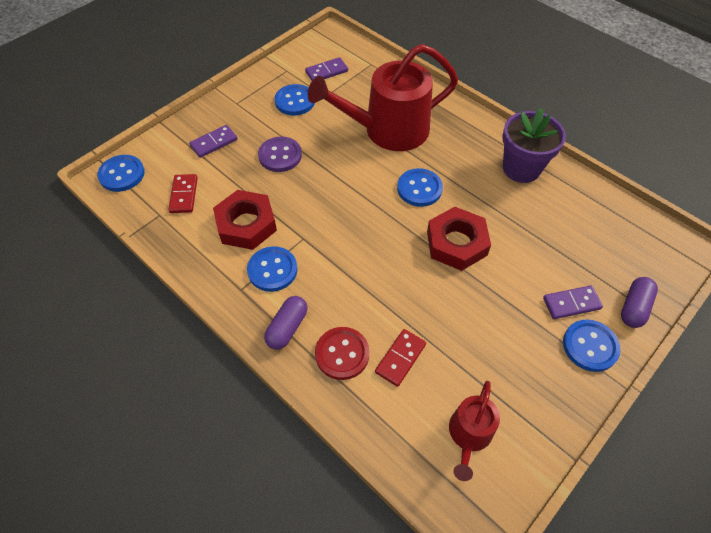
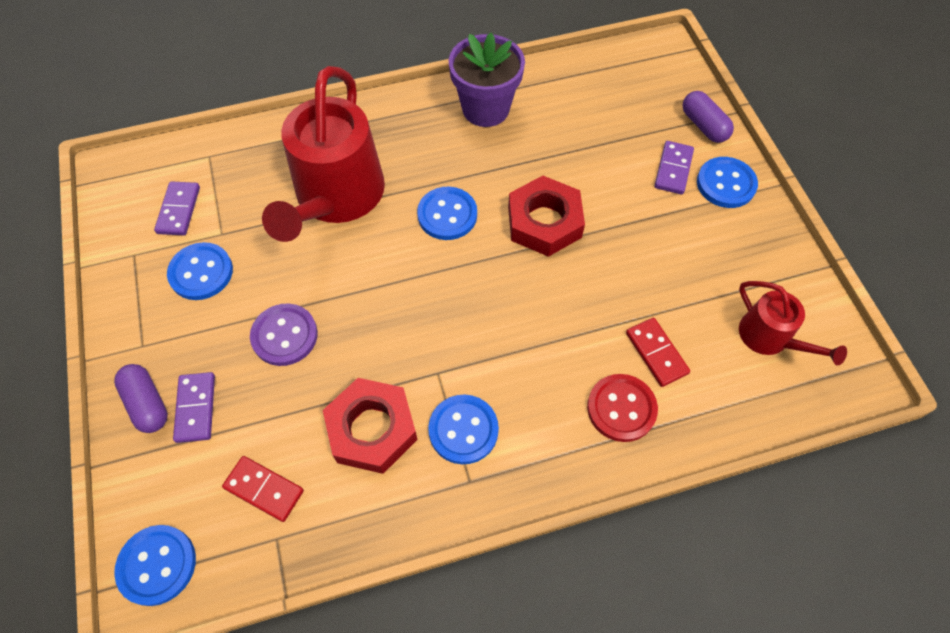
camera: 60 degrees left, 5 degrees up
purple capsule [264,296,307,350] -> purple capsule moved to [114,364,168,433]

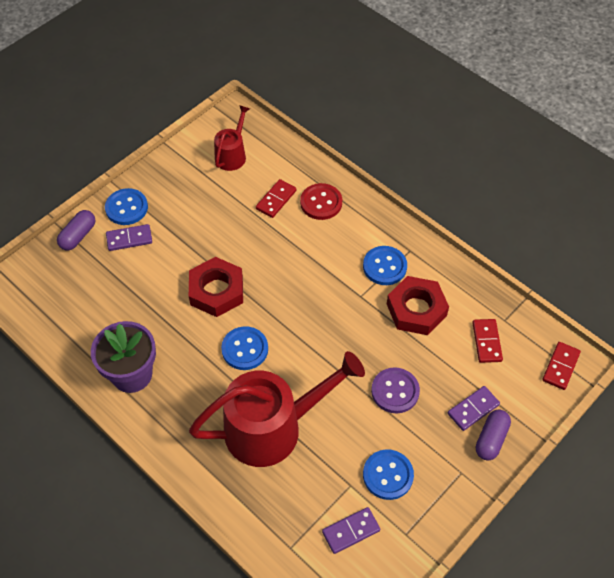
camera: 120 degrees left, 5 degrees down
blue button [114,525,196,606] -> red domino [542,342,581,390]

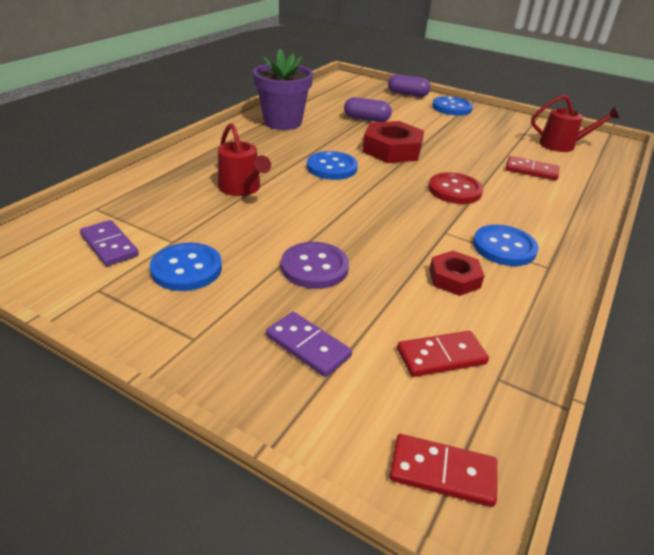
camera: 75 degrees right, 20 degrees down
purple domino [106,224,152,251] -> none
red watering can [189,351,365,467] -> red watering can [218,123,271,196], size x0.50
red button [300,183,342,220] -> red button moved to [428,172,483,204]
red nut [387,276,449,335] -> red nut [429,251,484,296], size x0.59
purple capsule [476,409,511,461] -> purple capsule moved to [344,97,392,122]

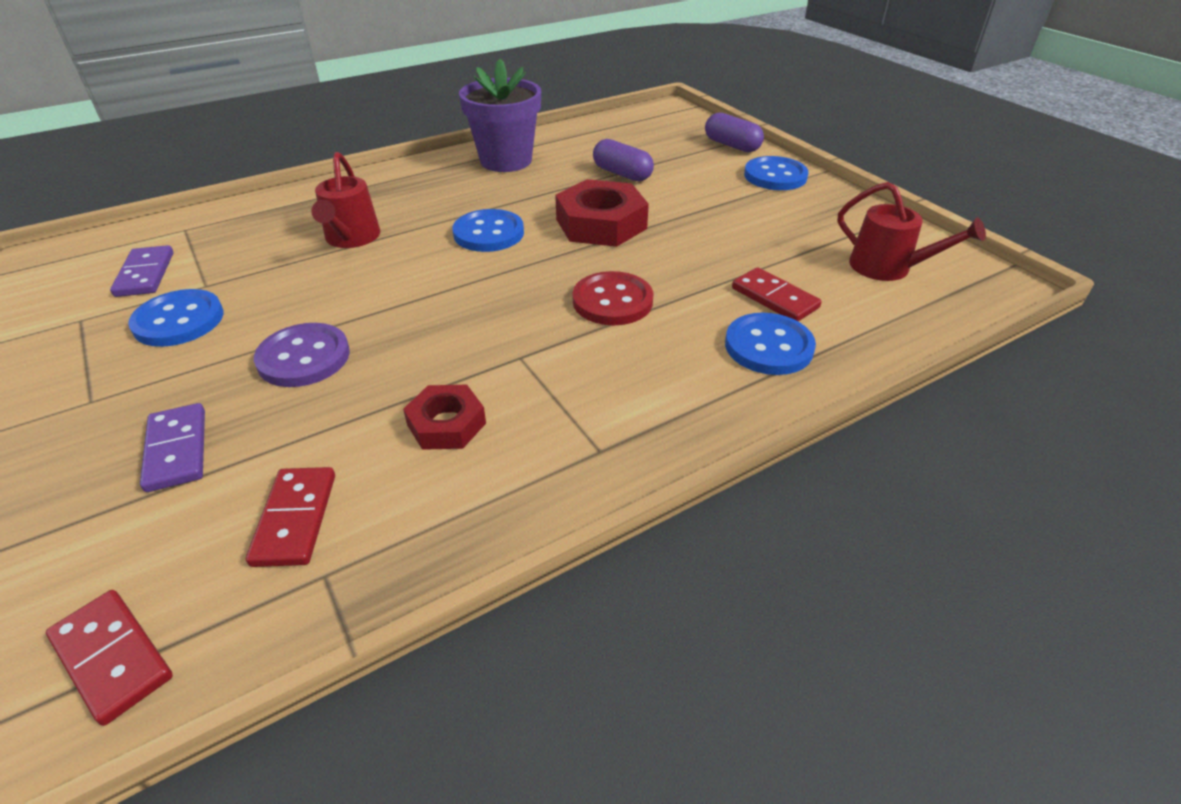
camera: 30 degrees right, 5 degrees up
red domino [397,331,489,377] -> red domino turned 75 degrees clockwise [246,467,335,567]
blue button [473,225,538,266] -> blue button moved to [725,313,816,375]

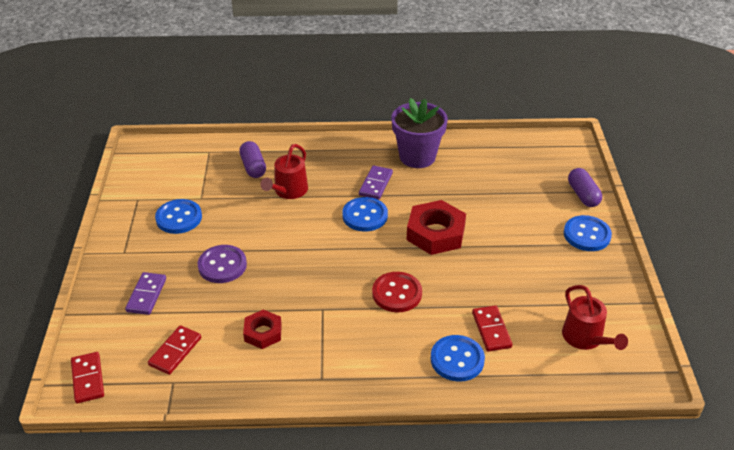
camera: 30 degrees right, 0 degrees up
purple domino [110,245,173,297] -> purple domino moved to [359,165,393,200]
purple capsule [593,139,654,181] -> purple capsule moved to [239,141,266,178]

